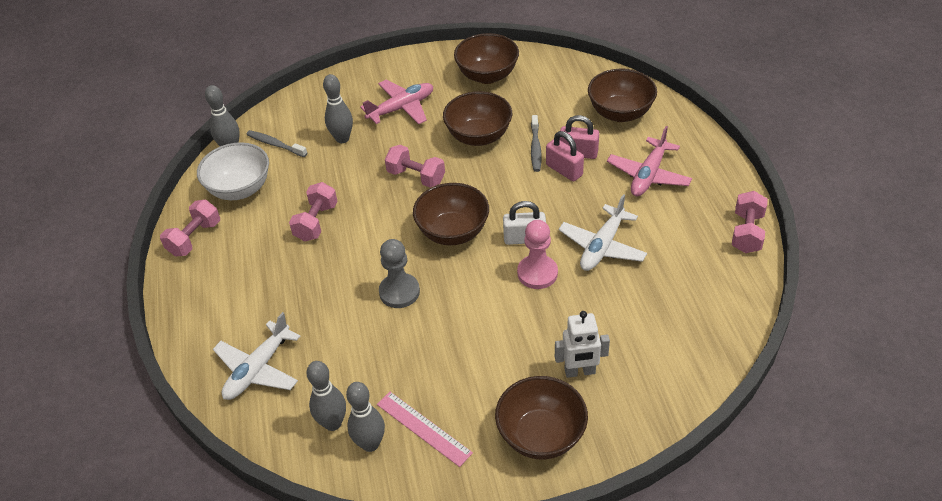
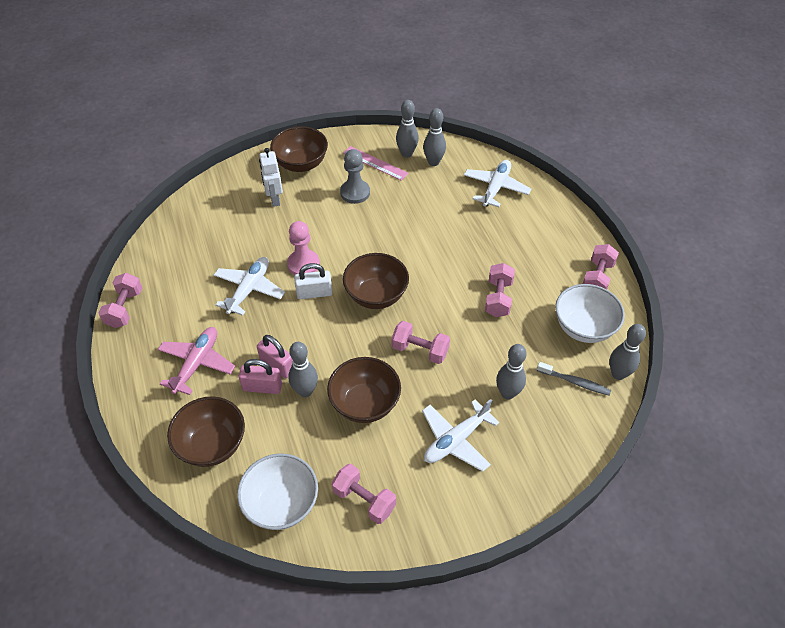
camera: 170 degrees right, 5 degrees up
pink plane [360,79,433,125] -> white plane [422,399,500,472]
grey pawn [379,239,420,308] -> grey pawn moved to [340,149,370,204]
brown bowl [454,33,519,84] -> pink dumbbell [332,464,396,524]
grey toothbrush [531,115,542,172] -> grey bowling pin [288,342,318,397]
white robot [555,311,610,378] -> white robot turned 90 degrees counterclockwise [259,148,283,207]
none -> white bowl [237,453,318,530]

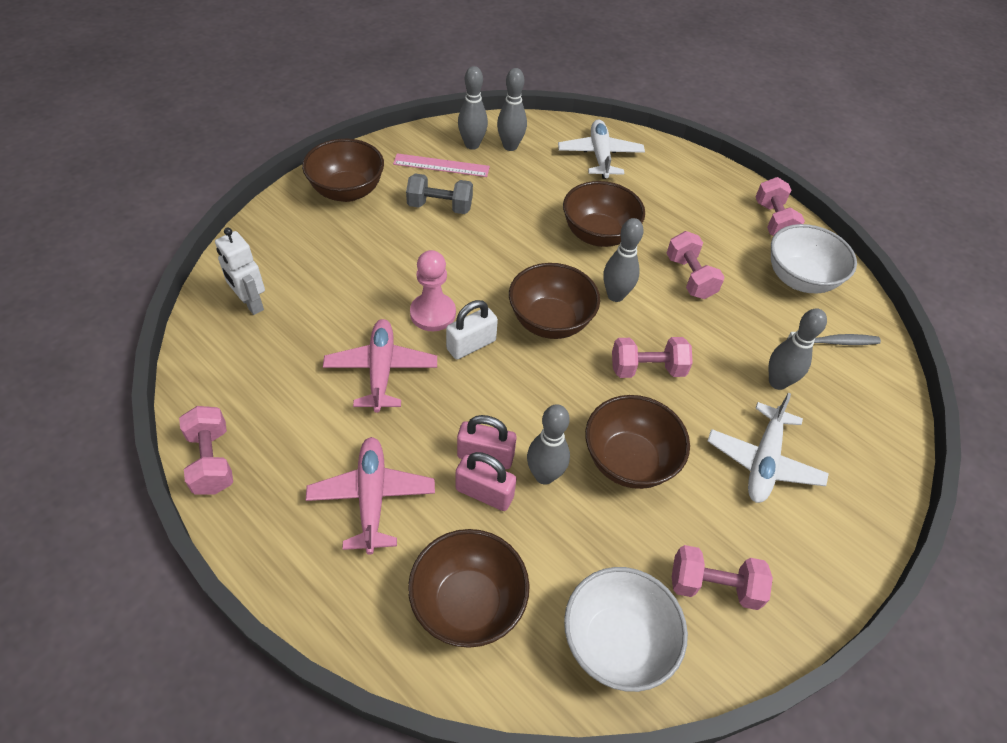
camera: 30 degrees left, 0 degrees up
white plane [214,257,285,316] -> pink plane [323,319,437,413]
pink padlock [239,359,282,394] -> pink padlock turned 45 degrees clockwise [456,452,517,511]
white robot [259,148,283,207] -> white robot moved to [215,228,265,315]
grey pawn [340,149,370,204] -> grey dumbbell [406,173,473,214]
grey bowling pin [609,324,646,380] -> grey bowling pin moved to [603,218,643,302]
none -> brown bowl [563,181,645,247]

